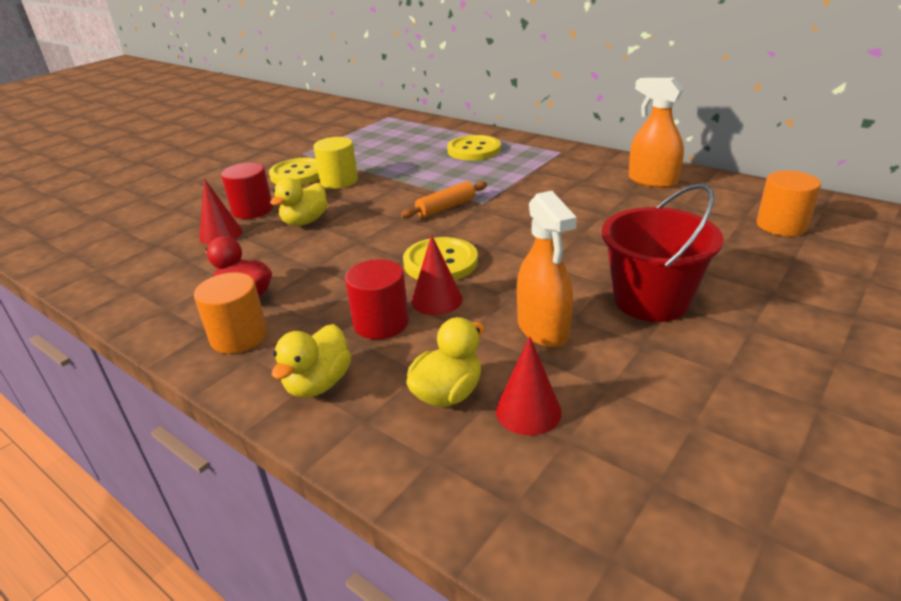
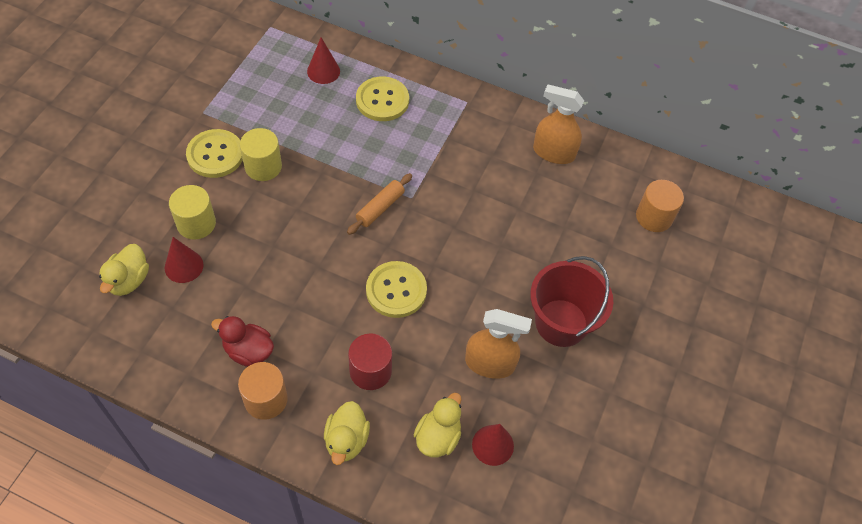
camera: 20 degrees left, 25 degrees up
red cylinder [221,163,273,219] -> yellow cylinder [169,185,216,240]
yellow duck [270,178,327,226] -> yellow duck moved to [99,244,149,296]
red cone [411,235,463,315] -> red cone moved to [307,37,340,84]
orange spray bottle [517,191,577,348] -> orange spray bottle turned 45 degrees counterclockwise [465,309,532,379]

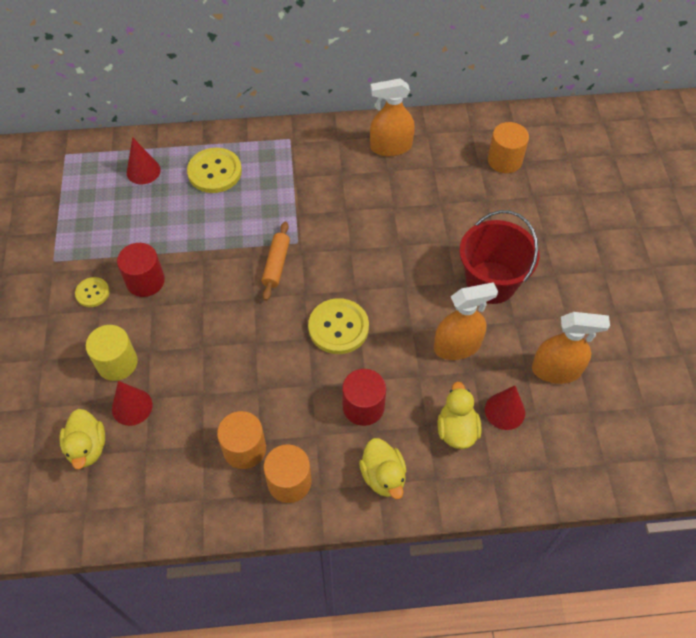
camera: 25 degrees left, 0 degrees up
yellow button [186,129,243,178] -> yellow button [75,277,110,307], size x0.56
red duck [211,316,274,367] -> orange cylinder [217,411,266,469]
yellow cylinder [240,128,282,181] -> red cylinder [117,243,165,297]
none -> orange spray bottle [532,312,610,384]

